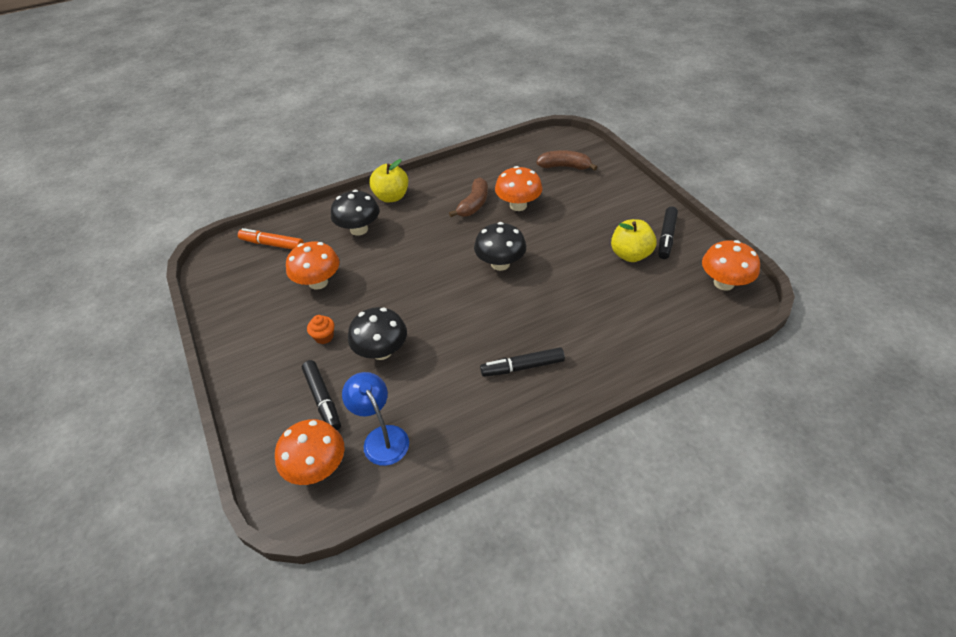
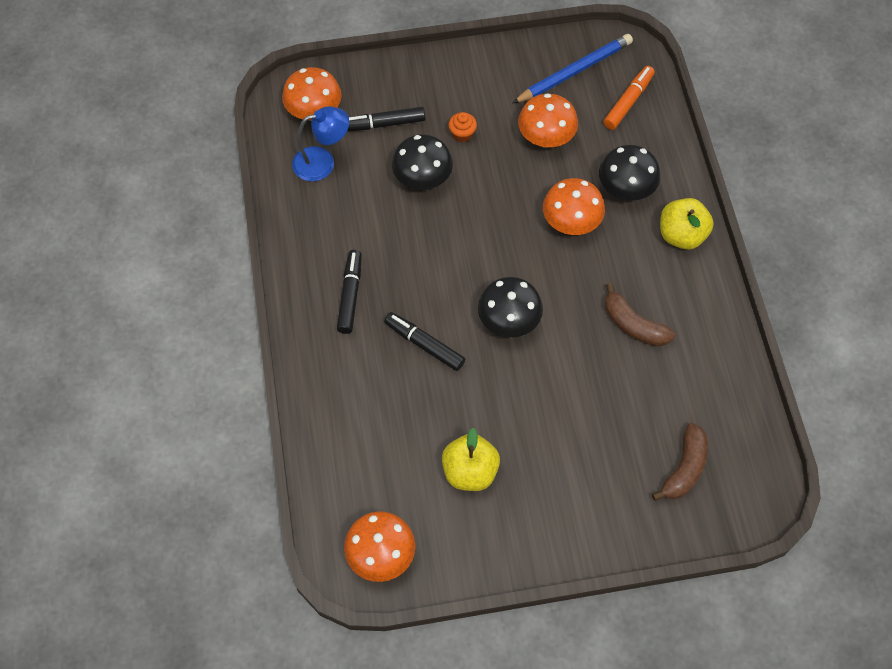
camera: 105 degrees right, 15 degrees up
orange mushroom [495,166,543,211] -> orange mushroom moved to [543,178,605,235]
black marker [658,207,678,259] -> black marker moved to [384,312,465,371]
none -> blue pencil [512,34,633,104]

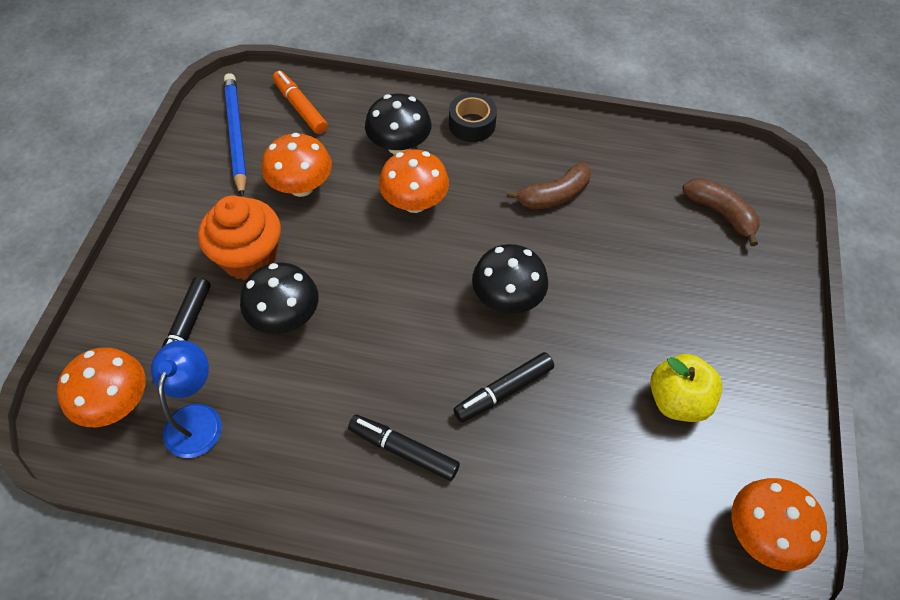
camera: 70 degrees left, 5 degrees down
orange cupcake [448,112,477,142] -> orange cupcake [198,195,281,280], size x2.26
yellow apple [660,198,714,250] -> black tape [449,93,497,142]

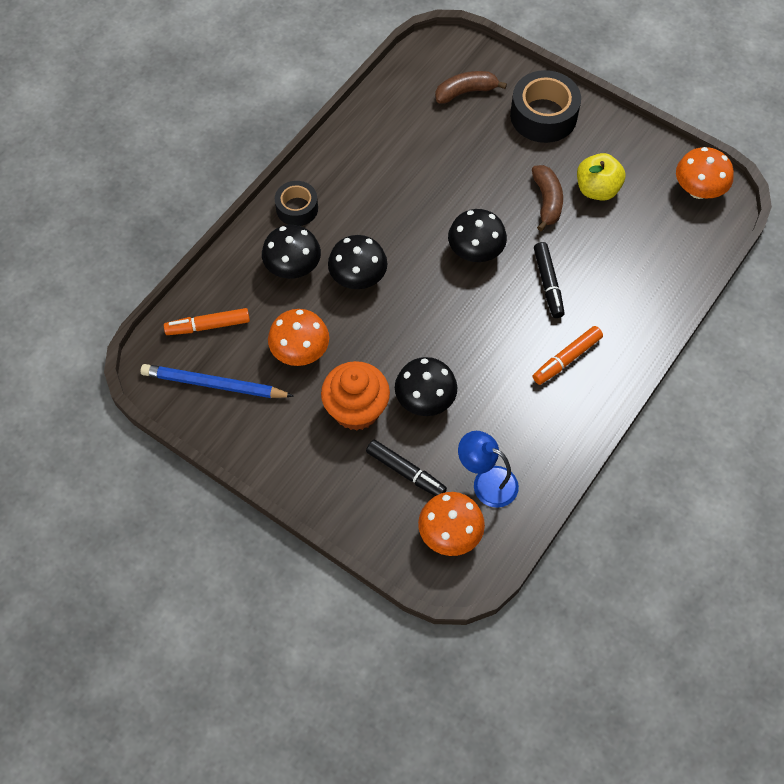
camera: 65 degrees left, 5 degrees up
black marker [348,415,460,481] -> orange marker [533,326,603,385]
orange mushroom [379,149,449,213] -> black mushroom [328,235,387,289]
brown banana [507,163,591,209] -> brown banana moved to [532,165,563,231]
none -> black tape [510,70,581,143]

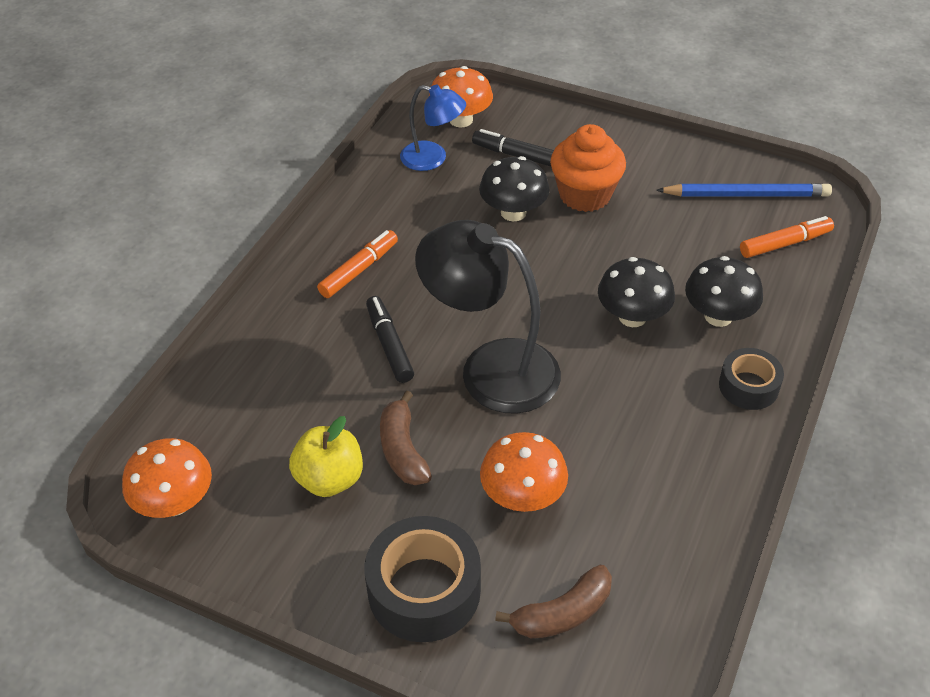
camera: 170 degrees right, 15 degrees down
orange mushroom [268,309,329,366] -> orange mushroom moved to [480,432,568,512]
black mushroom [448,209,507,262] -> black lamp [415,220,561,414]

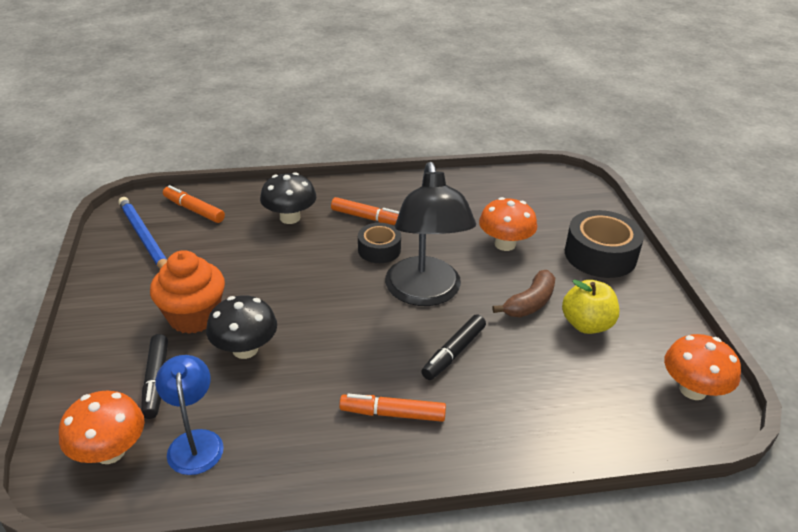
camera: 125 degrees left, 10 degrees down
brown banana [495,565,612,638] -> none
black mushroom [598,257,675,327] -> none
black tape [719,348,784,410] -> black tape moved to [358,223,401,263]
none -> orange marker [331,197,399,225]

